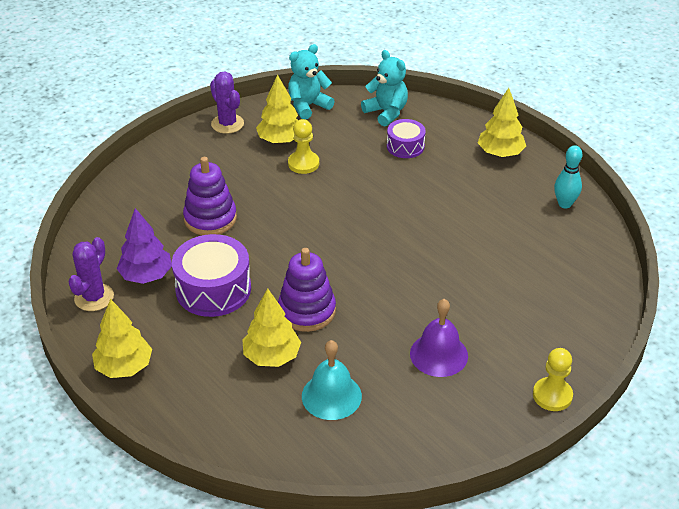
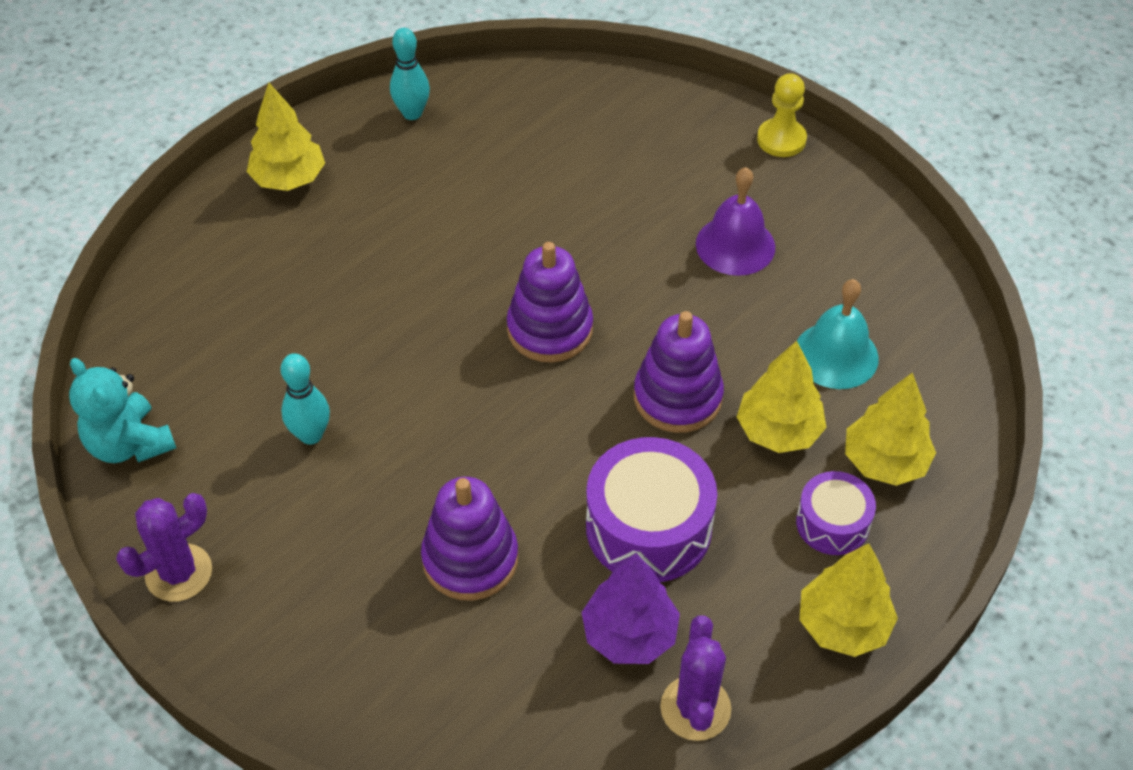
camera: 95 degrees left, 10 degrees up
purple cactus [68,237,114,311] -> purple cactus turned 75 degrees clockwise [660,615,731,741]
yellow tree [256,74,298,144] -> yellow tree moved to [845,372,936,486]
yellow pawn [288,119,319,174] -> turquoise bowling pin [280,353,330,445]
turquoise teddy bear [361,50,408,127] -> none
purple drum [387,119,426,158] -> purple drum moved to [796,471,876,555]
none -> purple stacking toy [507,242,593,363]

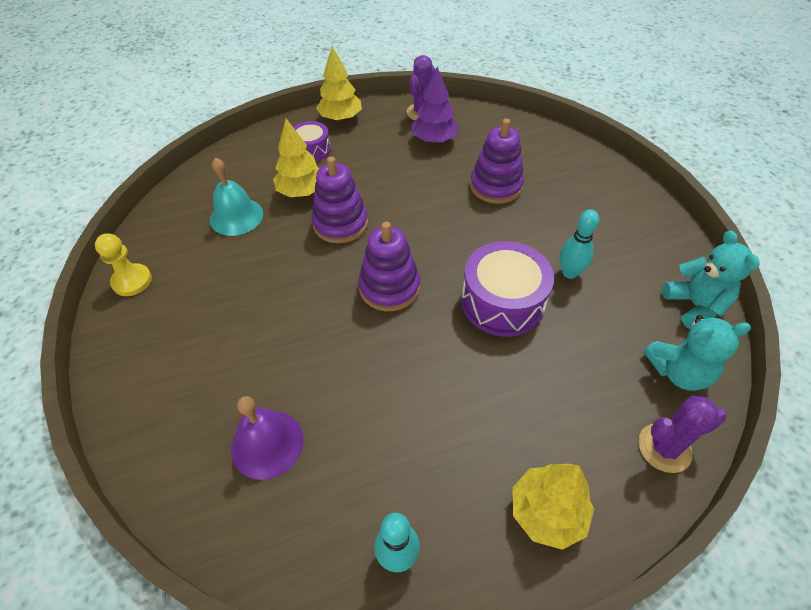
camera: 155 degrees left, 0 degrees up
purple cactus [116,493,212,602] -> purple cactus moved to [638,396,726,473]
purple drum [586,437,717,582] -> purple drum moved to [461,241,554,337]
purple bell [696,167,775,276] -> purple bell moved to [231,396,304,480]
yellow pawn [757,73,807,157] -> yellow pawn moved to [95,233,152,296]
yellow tree [845,372,936,486] -> none
none -> turquoise teddy bear [643,315,751,391]

